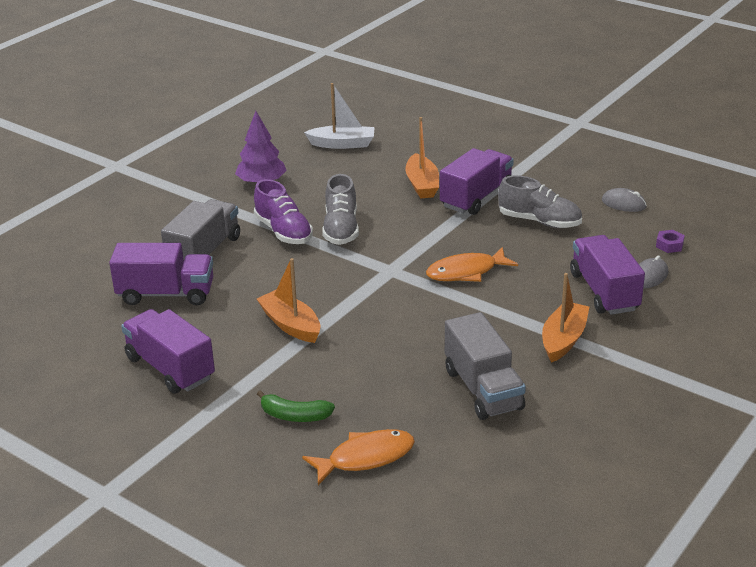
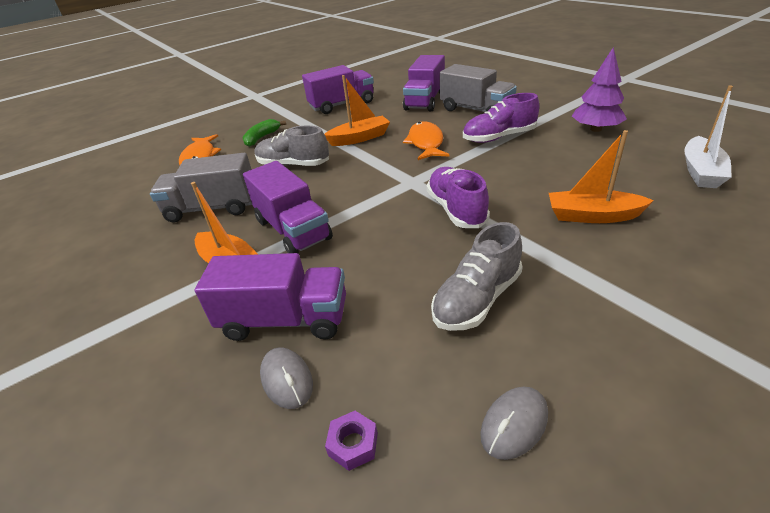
camera: 110 degrees right, 5 degrees up
grey shoe [322,174,359,245] -> grey shoe moved to [255,126,329,166]
orange fish [426,247,518,282] -> orange fish moved to [403,122,449,160]
purple truck [440,148,514,215] -> purple truck moved to [243,161,333,254]
none -> purple shoe [427,167,490,228]

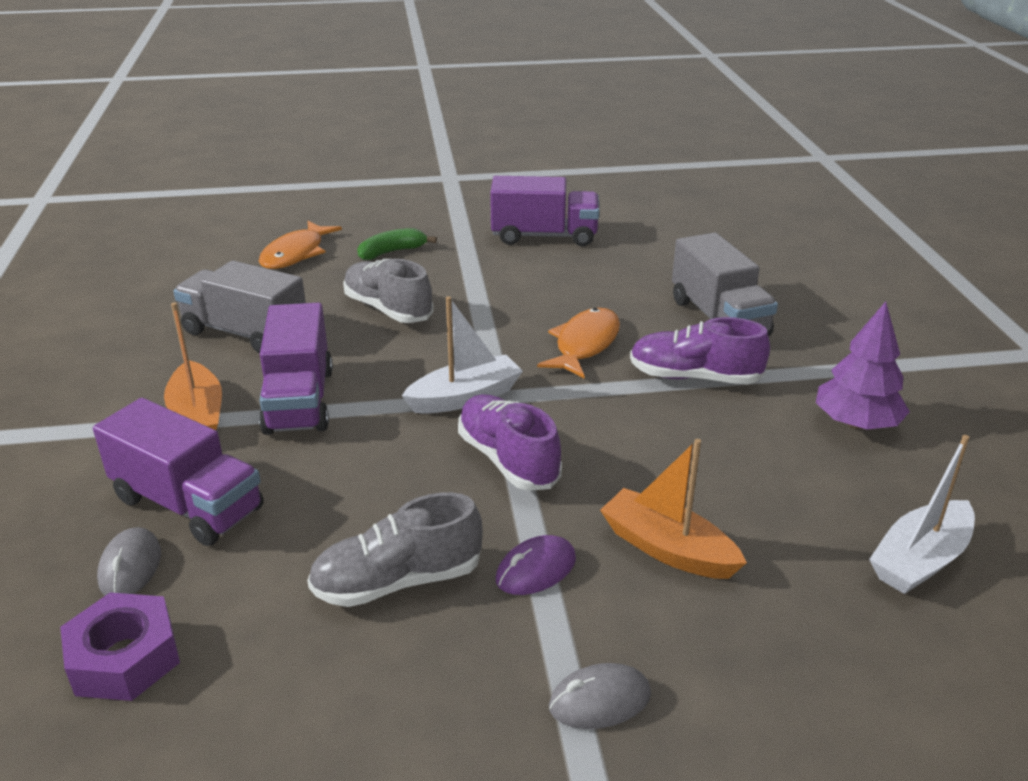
camera: 25 degrees right, 5 degrees down
orange boat [324,75,390,146] -> none
purple nut [325,411,378,471] -> purple nut [60,593,180,701], size x1.85
purple truck [403,55,445,112] -> none
purple shoe [427,167,490,228] -> purple shoe turned 45 degrees counterclockwise [458,394,562,491]
grey mouse [480,387,548,460] -> grey mouse moved to [549,663,651,729]
none -> white boat [401,296,523,414]
none -> purple mouse [496,535,576,595]

